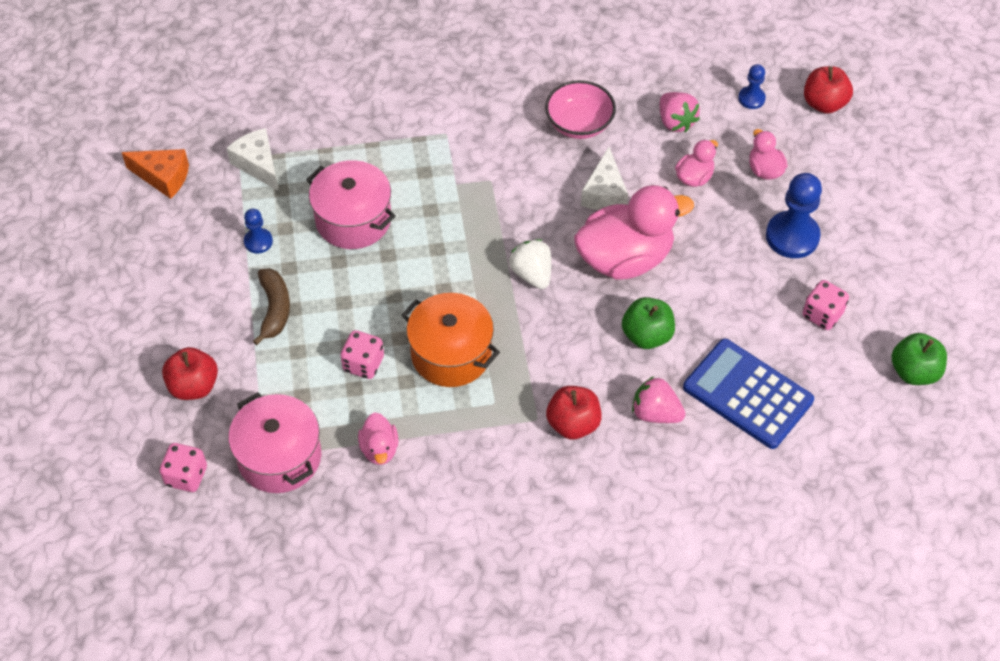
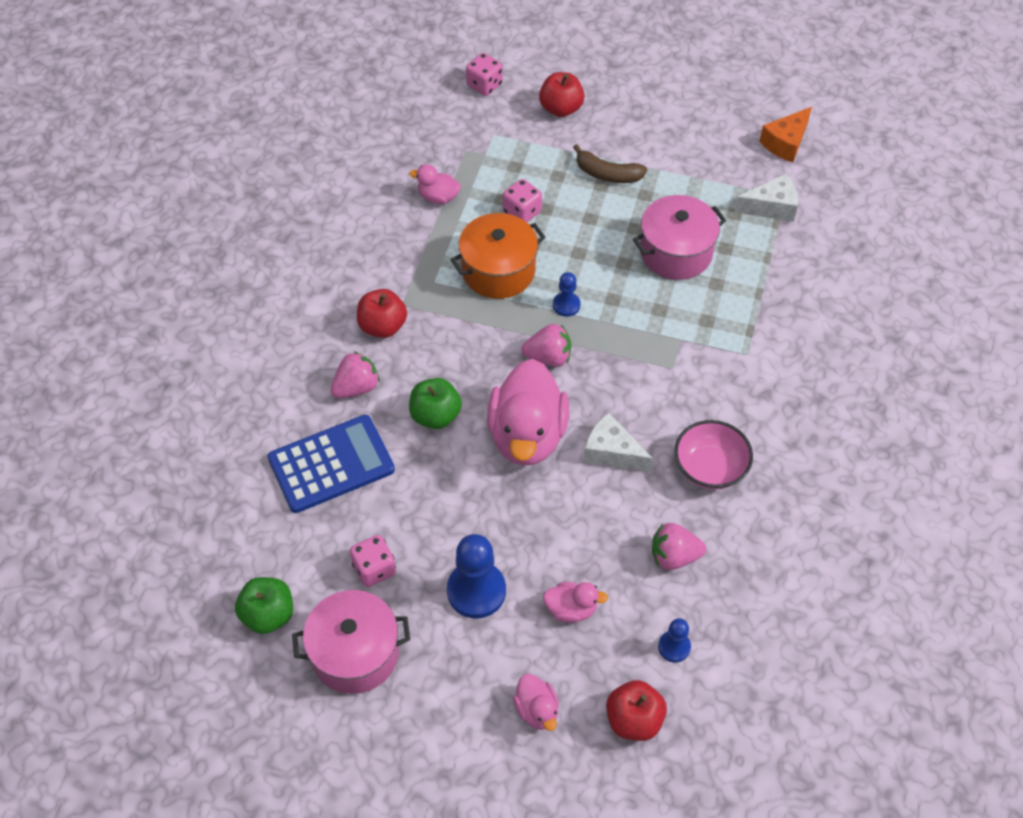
camera: 115 degrees right, 0 degrees up
pink pot [228,392,321,493] -> pink pot moved to [292,590,410,694]
blue pawn [244,209,273,254] -> blue pawn moved to [553,272,581,317]
white strawberry [509,239,551,289] -> pink strawberry [521,324,571,367]
pink duck [675,139,718,187] -> pink duck moved to [513,674,559,731]

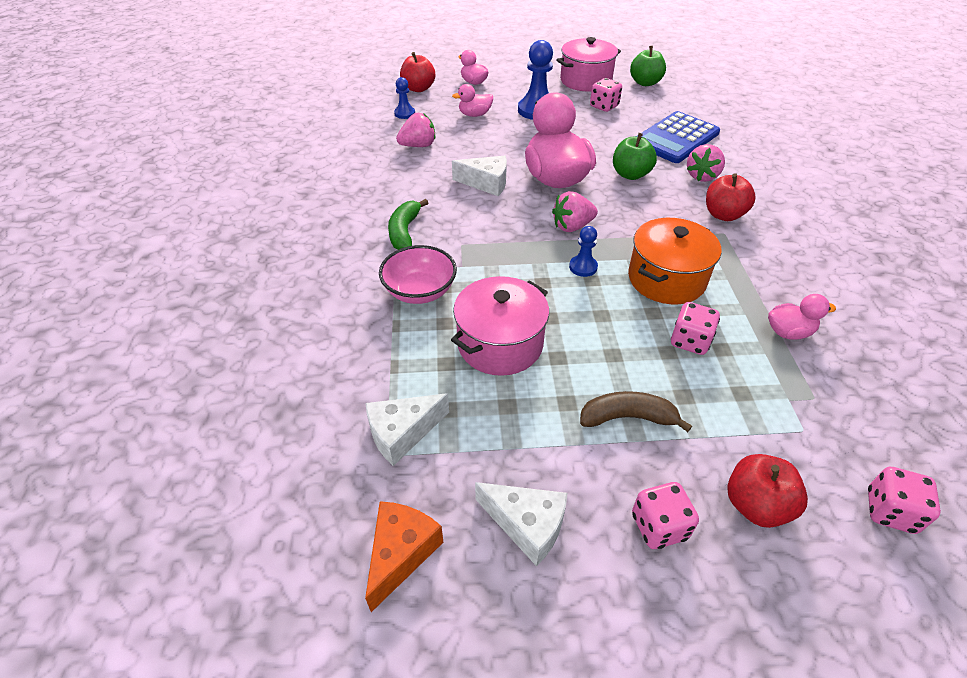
camera: 160 degrees right, 10 degrees down
pink bowl [674,420,753,490] -> pink bowl moved to [379,245,457,304]
none -> green banana [388,199,428,250]
none -> white cheese [475,482,568,566]
none -> pink dice [632,482,699,549]

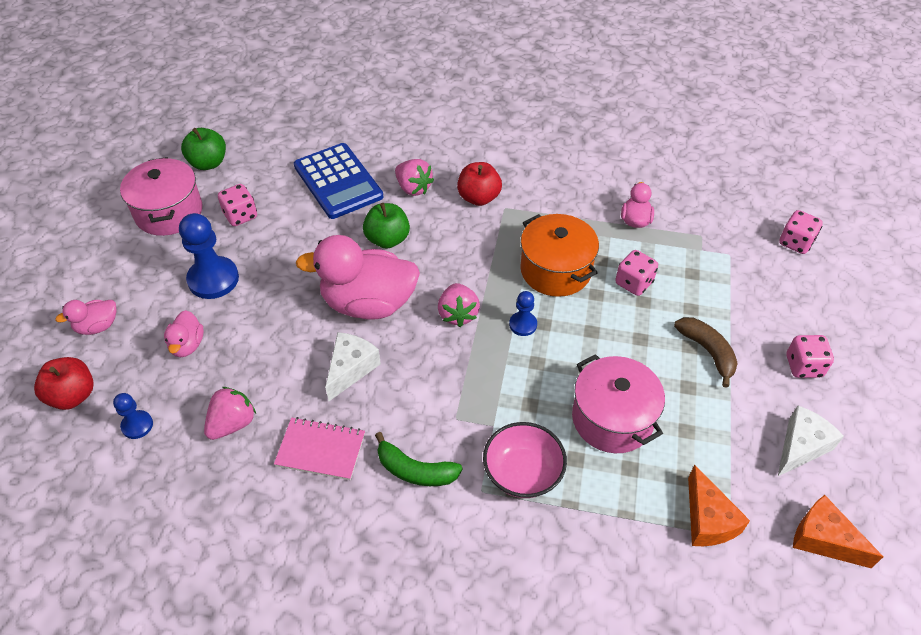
camera: 75 degrees left, 5 degrees up
white cheese [365,393,449,466] -> orange cheese [688,465,750,546]
pink strawberry [396,113,436,147] -> pink strawberry turned 45 degrees clockwise [204,387,256,440]
brown banana [580,391,692,432] -> brown banana turned 135 degrees clockwise [674,317,738,388]
red apple [727,454,808,528] -> none
none -> pink notebook [274,417,365,480]

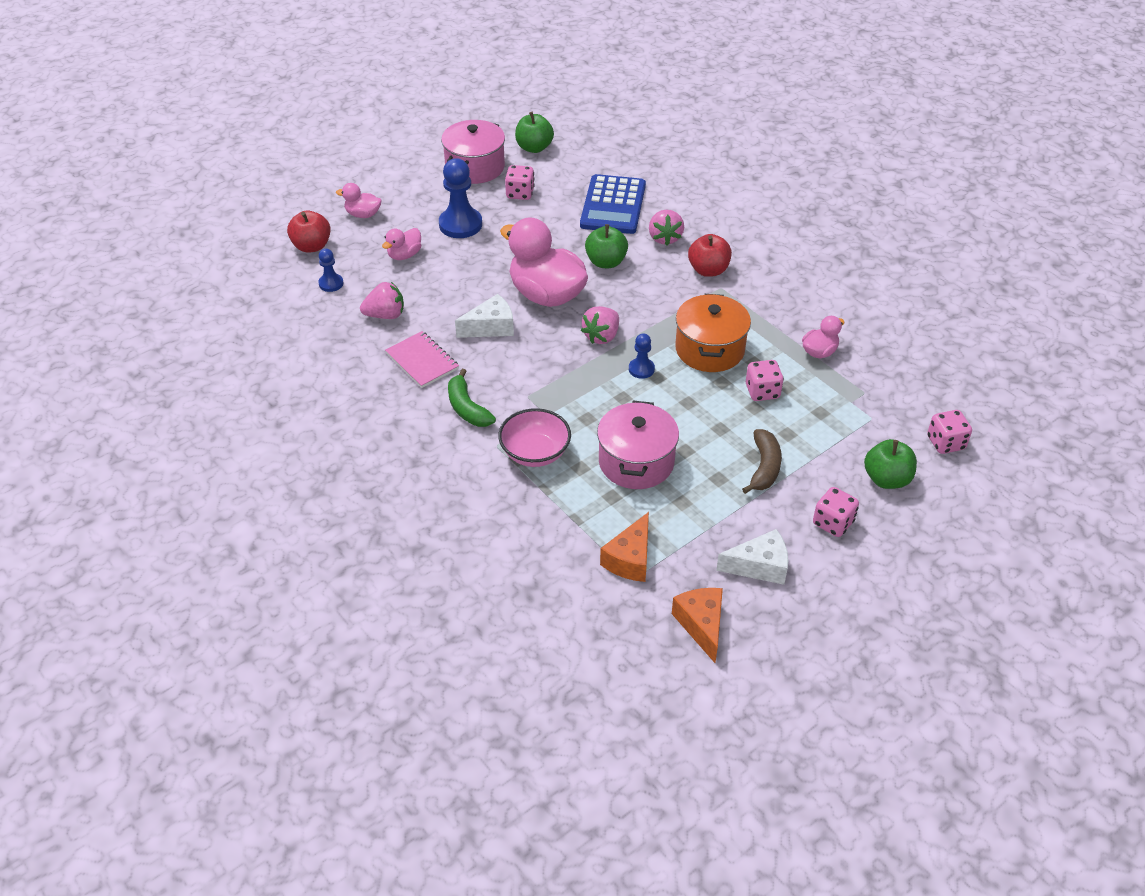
camera: 40 degrees right, 5 degrees down
none -> green apple [864,439,917,489]

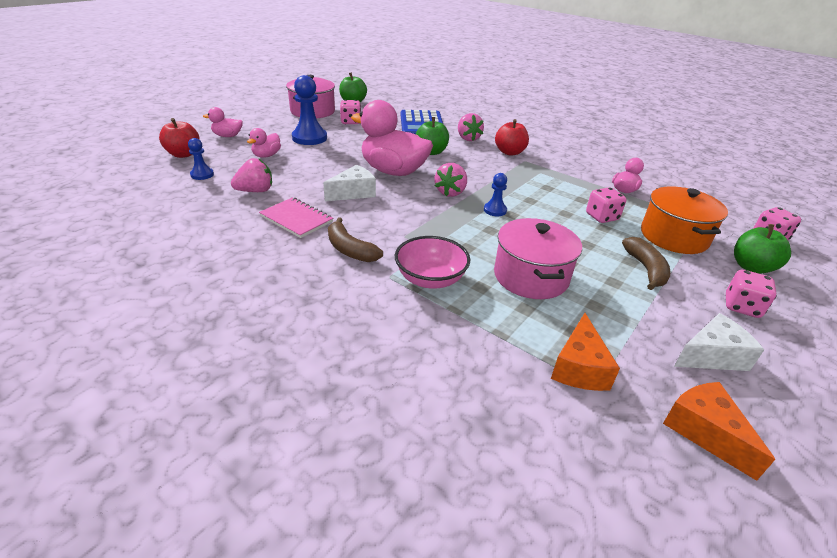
camera: 15 degrees left, 10 degrees down
green banana [448,369,496,427] -> brown banana [328,218,383,262]
orange pot [675,294,751,372] -> orange pot moved to [641,186,728,254]

